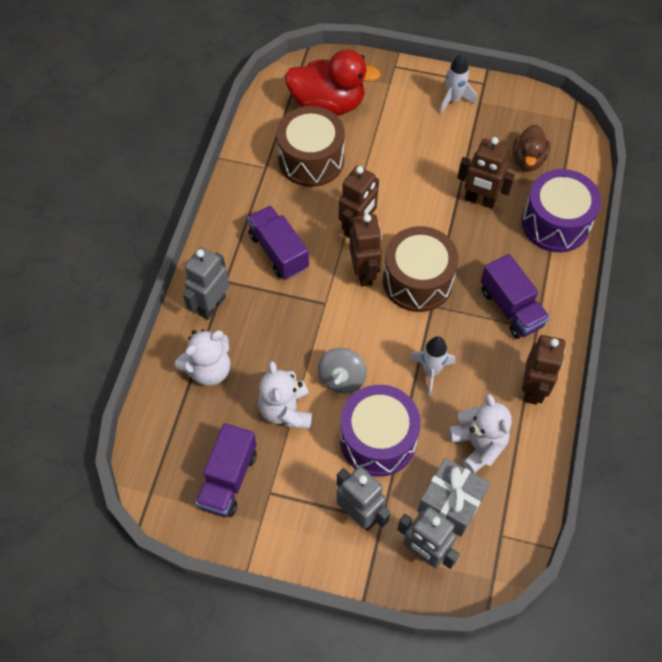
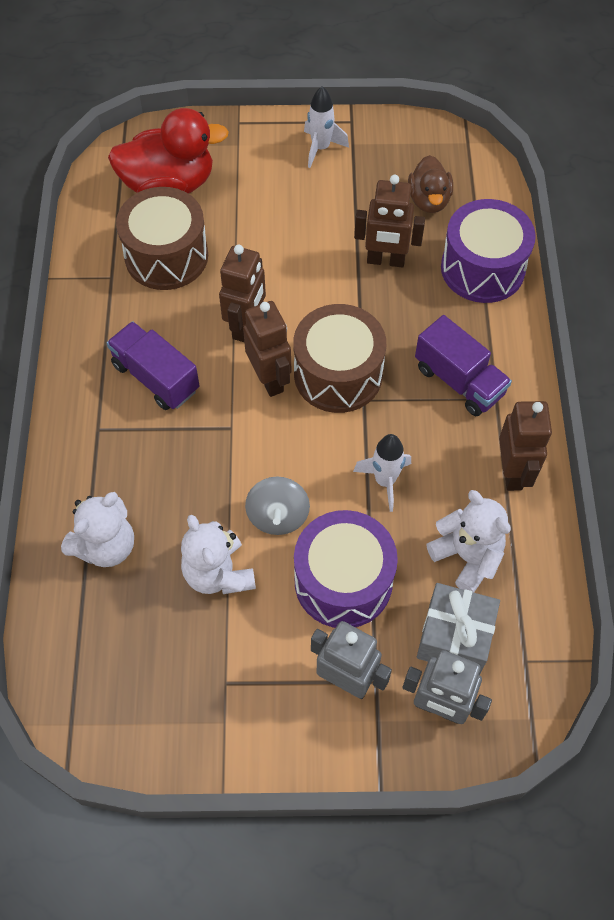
camera: 15 degrees left, 0 degrees up
grey robot [183,247,229,320] -> none
purple truck [195,423,257,517] -> none

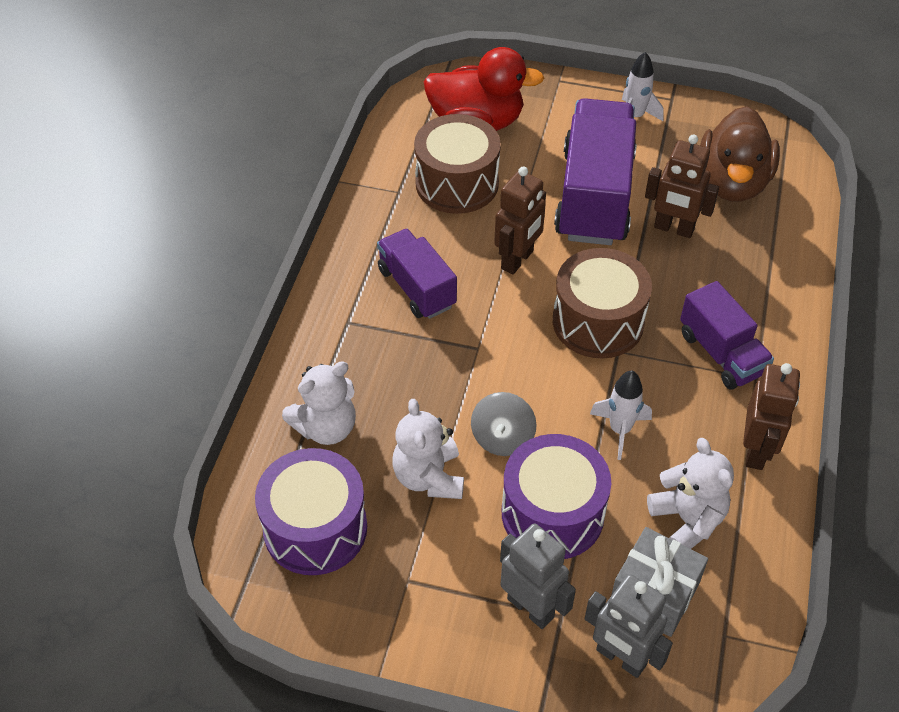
camera: 15 degrees right, 10 degrees down
brown robot [243,301,292,397] -> none
brown duck [408,155,453,213] -> brown duck [700,106,780,202], size x1.70
purple drum [441,199,536,303] -> purple drum moved to [255,448,367,575]
none -> purple truck [554,98,637,245]

